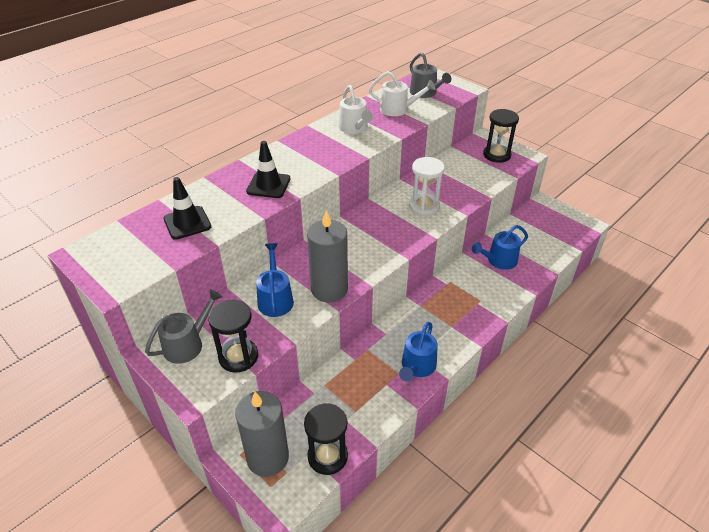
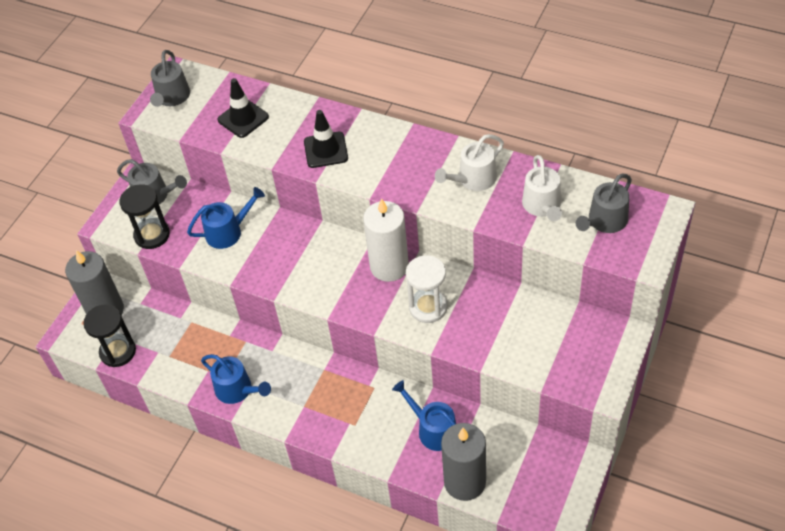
camera: 75 degrees right, 10 degrees up
grey candle [307,210,348,302] -> grey candle moved to [441,423,486,501]
blue watering can [399,322,438,382] -> blue watering can turned 150 degrees counterclockwise [201,354,271,404]
black hourglass [483,109,519,163] -> none
none -> grey watering can [150,50,190,107]
none -> white candle [363,198,409,282]

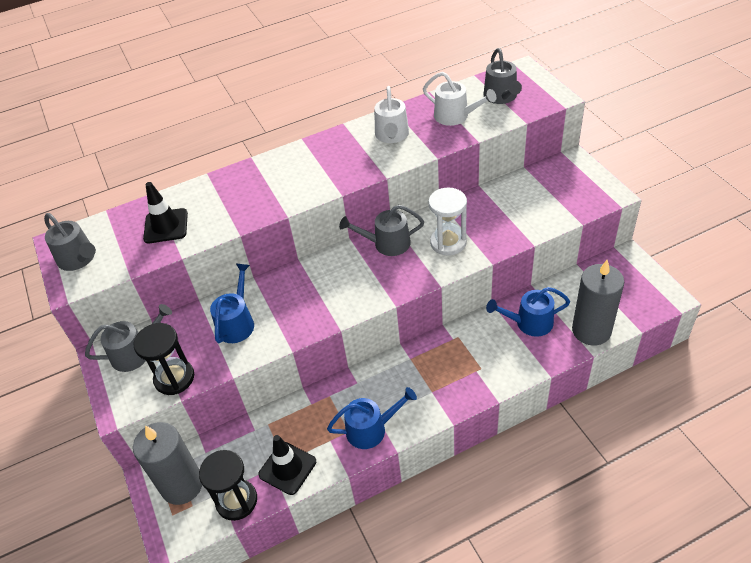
camera: 50 degrees left, 5 degrees down
black traffic cone [304,110,348,168] -> black traffic cone moved to [258,435,316,495]
white candle [363,198,409,282] -> grey watering can [339,205,424,256]

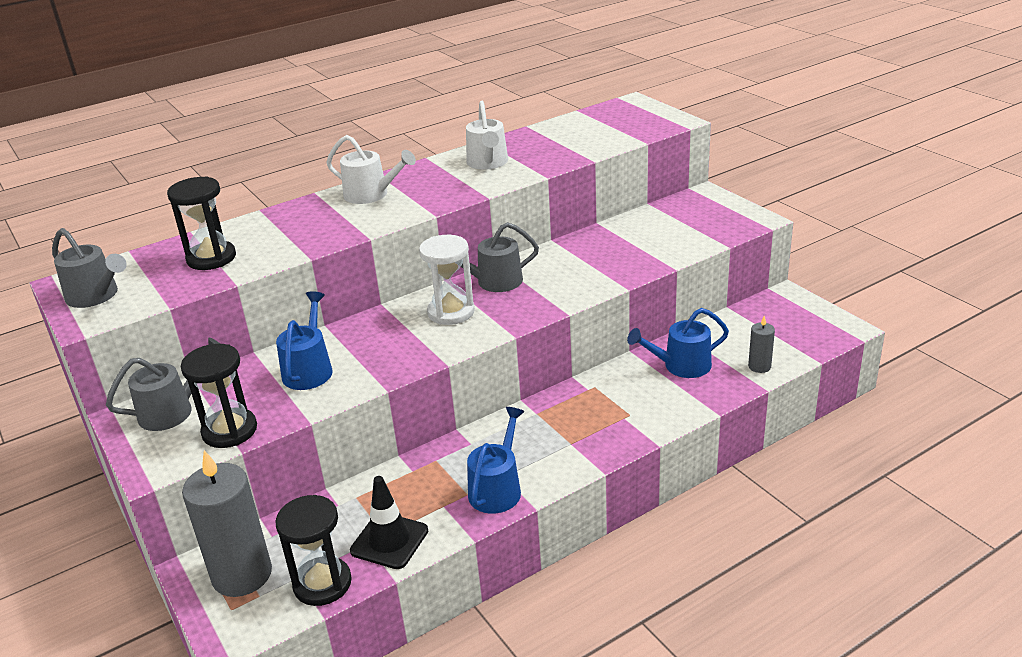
camera: 10 degrees left, 15 degrees down
black traffic cone [143,182,188,244] -> black hourglass [167,176,236,270]
blue watering can [327,387,417,449] -> blue watering can turned 45 degrees counterclockwise [467,407,525,514]
white watering can [423,72,496,126] -> white watering can moved to [326,135,416,204]
white hourglass [428,188,467,256] -> white hourglass moved to [419,235,475,325]
grey watering can [483,48,522,104] -> none
grey candle [572,260,624,345] -> grey candle [748,316,775,373], size x0.46

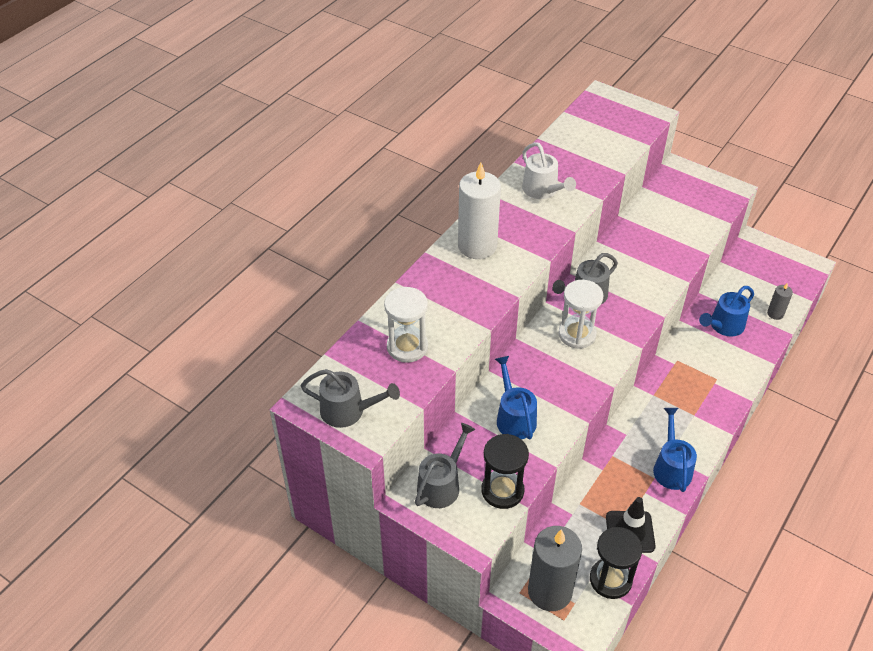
camera: 25 degrees left, 15 degrees up
black hourglass [167,176,236,270] -> white hourglass [384,287,428,363]
white watering can [326,135,416,204] -> white candle [458,163,501,259]

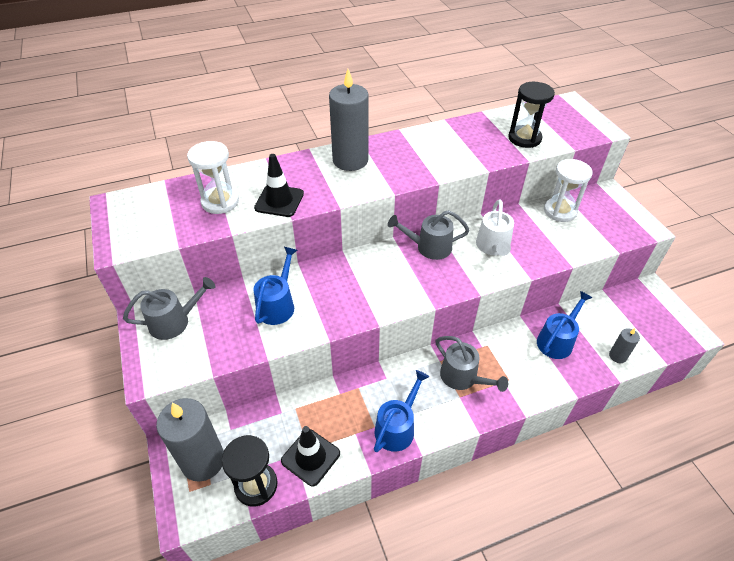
camera: 35 degrees right, 0 degrees up
grey watering can [301,369,400,428] -> grey watering can moved to [436,336,508,392]
white candle [458,163,501,259] -> grey candle [329,69,369,171]
black hourglass [481,434,529,509] -> black hourglass moved to [508,82,555,148]
white watering can [522,142,576,199] -> white watering can moved to [476,199,514,256]
white hourglass [558,280,604,349] -> white hourglass moved to [544,159,593,222]
blue watering can [699,286,754,337] -> blue watering can turned 135 degrees clockwise [537,291,592,359]
none -> black traffic cone [254,154,304,217]

